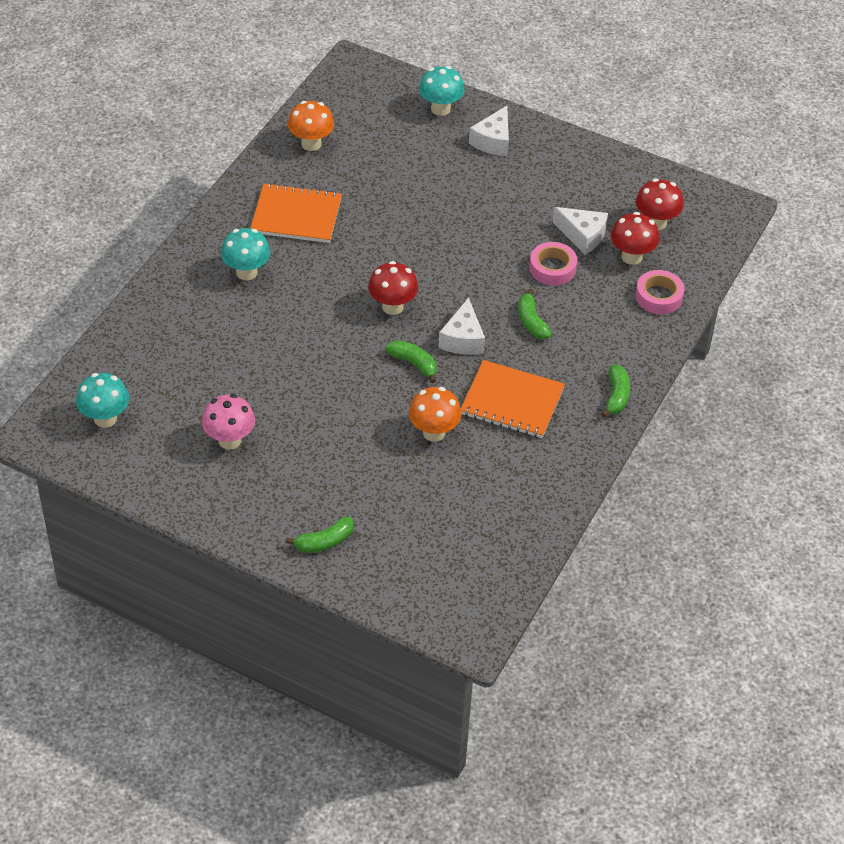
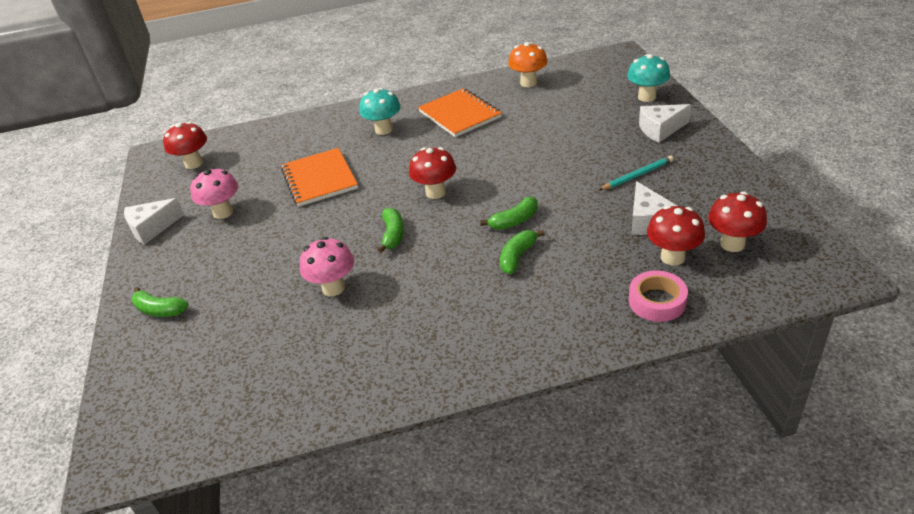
camera: 55 degrees right, 10 degrees down
turquoise mushroom [76,373,129,428] -> red mushroom [163,122,207,169]
orange mushroom [409,387,462,442] -> pink mushroom [300,237,354,296]
white cheese [438,297,485,355] -> white cheese moved to [124,198,184,245]
orange notebook [461,360,565,438] -> orange notebook moved to [281,148,358,207]
pink tape [529,242,577,285] -> none
green banana [601,365,630,417] -> green banana moved to [480,196,538,230]
none -> turquoise pencil [599,156,674,190]

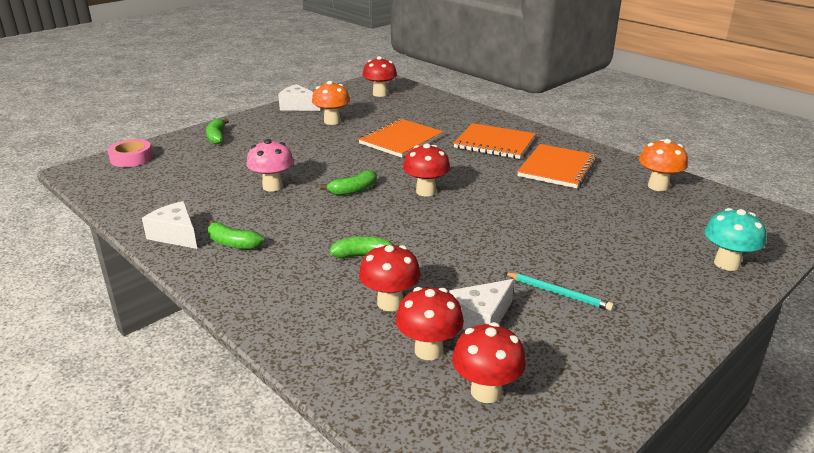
camera: 55 degrees right, 10 degrees down
pink mushroom [190,167,238,219] -> orange mushroom [312,81,350,125]
turquoise mushroom [359,88,401,135] -> orange notebook [453,123,536,159]
green banana [480,196,538,230] -> green banana moved to [208,220,264,249]
pink tape [629,270,688,322] -> pink tape moved to [107,139,153,167]
white cheese [639,104,691,143] -> white cheese moved to [142,201,197,249]
none -> red mushroom [359,244,421,311]

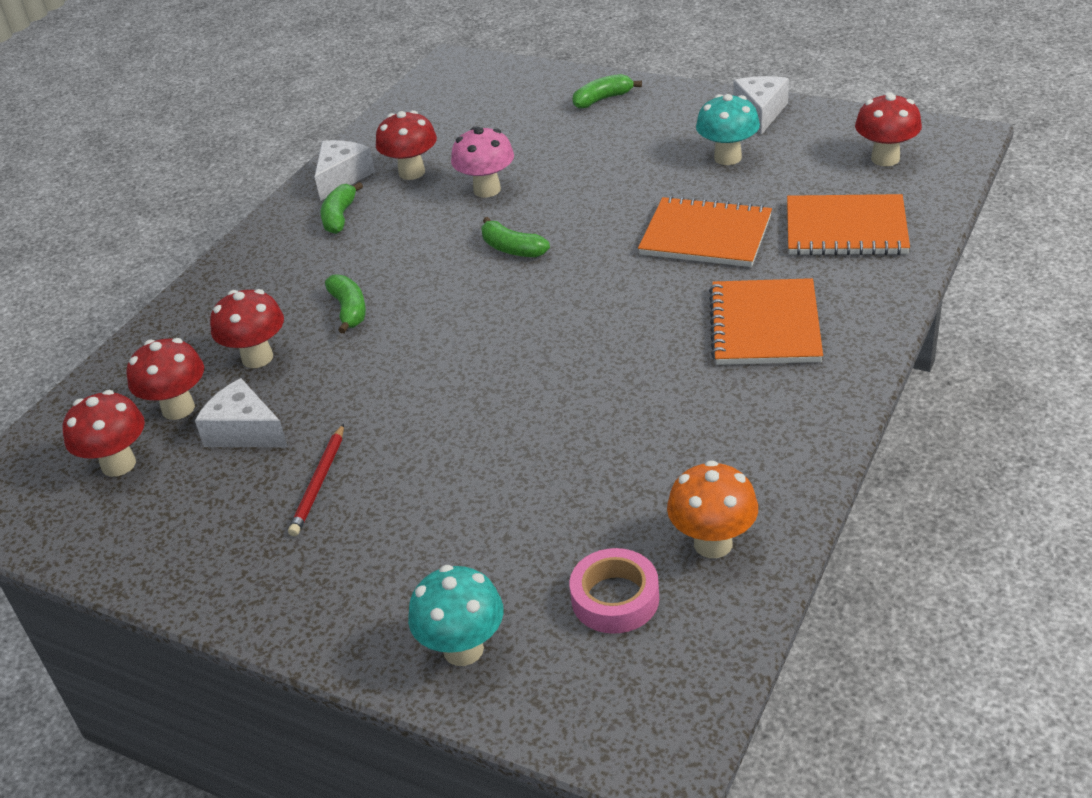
camera: 75 degrees right, 10 degrees up
pink tape [107,139,153,167] -> pink tape moved to [569,548,659,634]
orange mushroom [312,81,350,125] -> turquoise mushroom [696,94,760,165]
red mushroom [403,143,450,197] -> red mushroom moved to [376,110,437,180]
turquoise pencil [504,272,614,311] -> red pencil [288,424,344,536]
orange notebook [517,144,597,188] -> orange notebook moved to [787,194,910,256]

